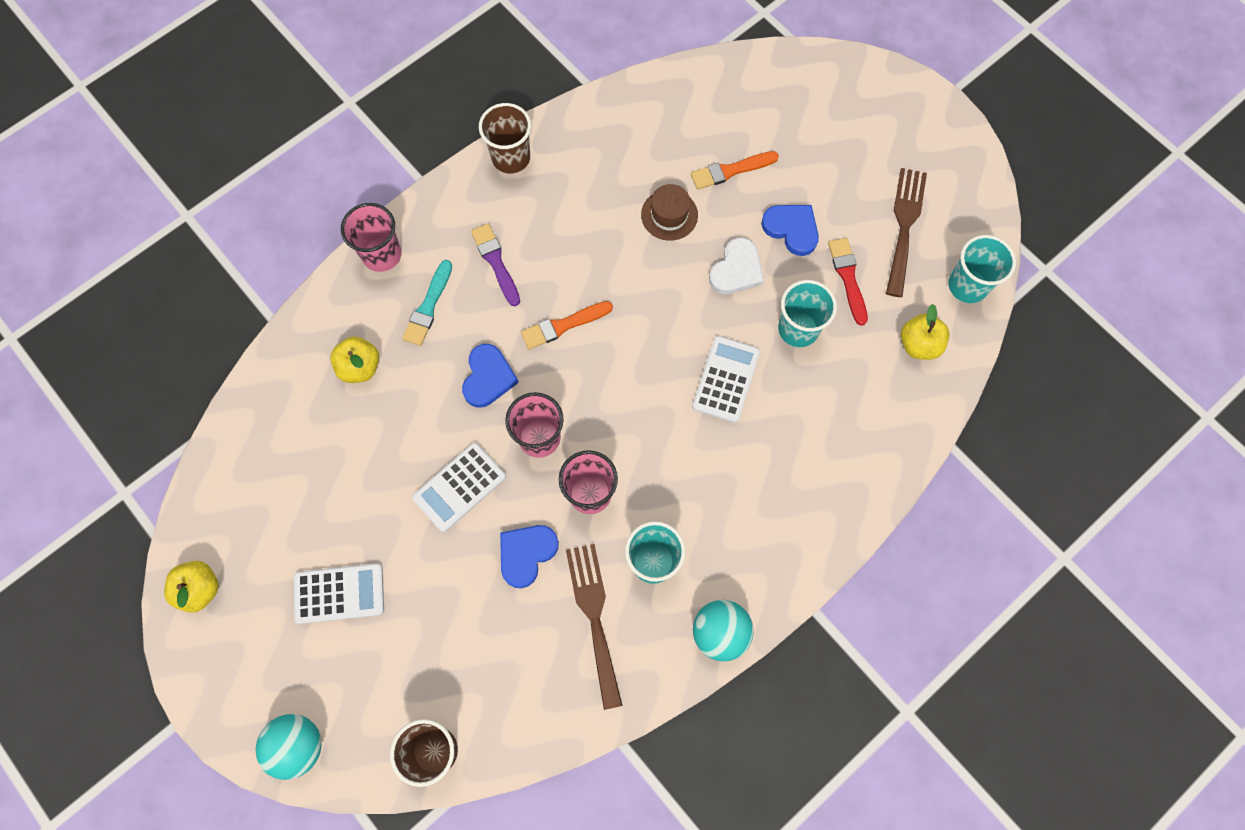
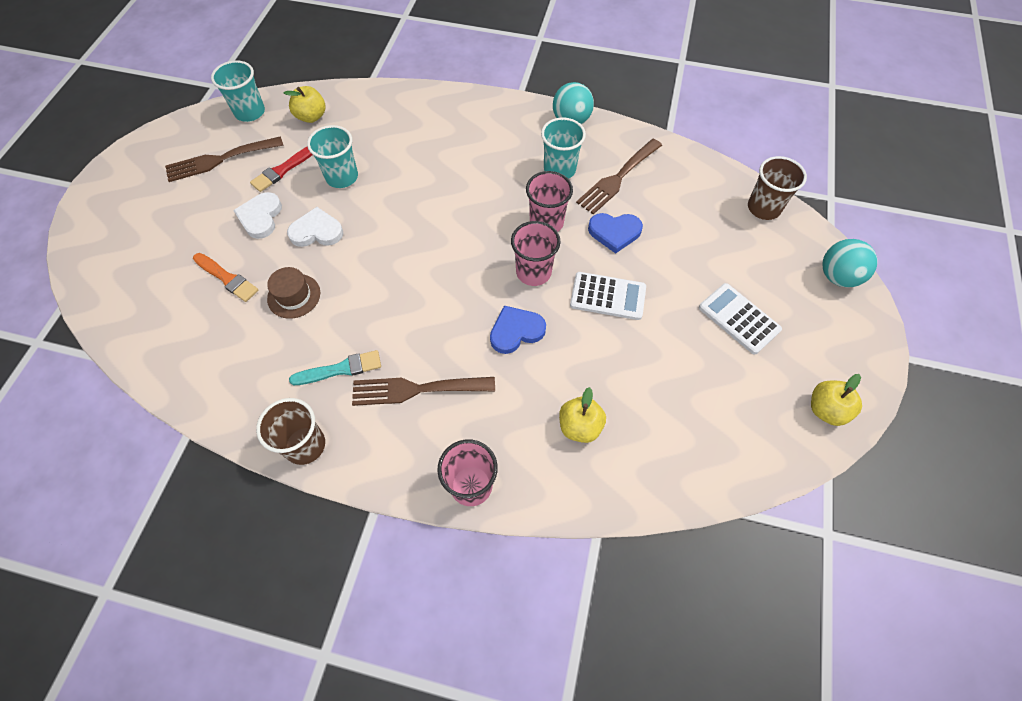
camera: 125 degrees left, 10 degrees down
turquoise brush [402,260,452,346] -> turquoise brush moved to [289,350,381,385]
purple brush [471,224,520,306] -> brown fork [352,377,495,406]
orange brush [521,301,613,349] -> none
white calculator [692,336,760,423] -> none
blue heart [761,205,819,256] -> white heart [233,192,282,239]

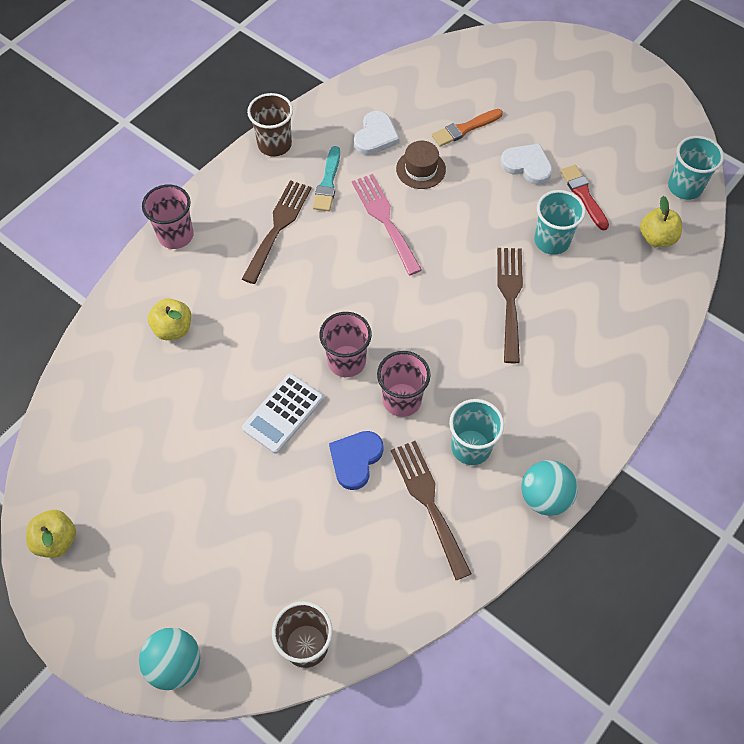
camera: 115 degrees right, 0 degrees up
brown fork [165,136,284,182] -> brown fork moved to [497,248,523,363]
white heart [287,207,343,247] -> white heart moved to [354,111,400,155]
blue heart [490,306,546,354] -> none
white calculator [699,283,782,355] -> none
none -> pink fork [352,174,422,275]

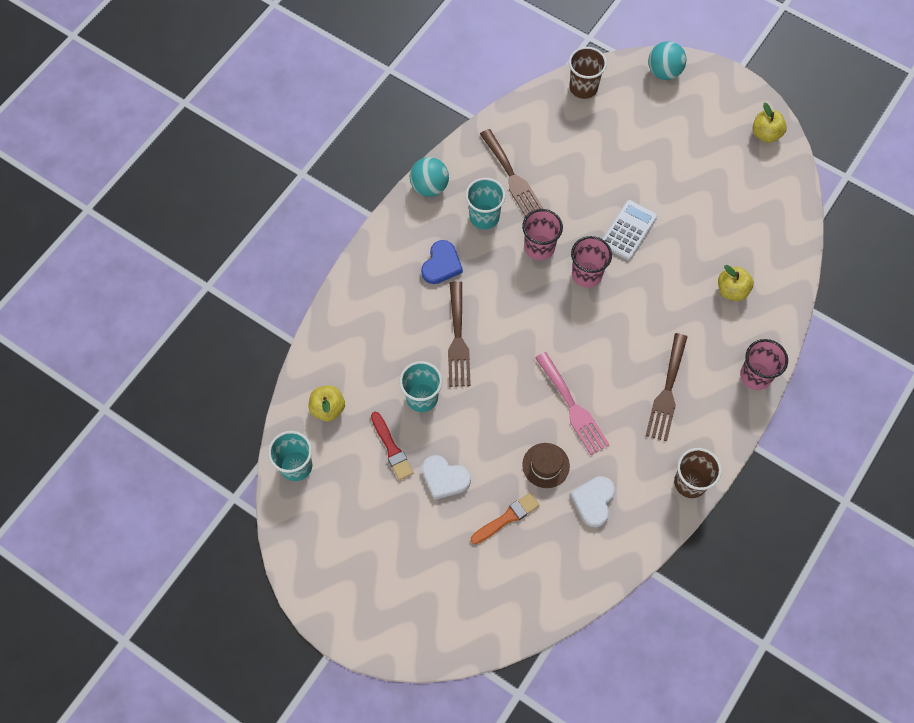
camera: 175 degrees right, 5 degrees up
turquoise brush [313,146,340,211] -> none
blue heart [329,431,384,490] -> blue heart moved to [421,240,463,284]

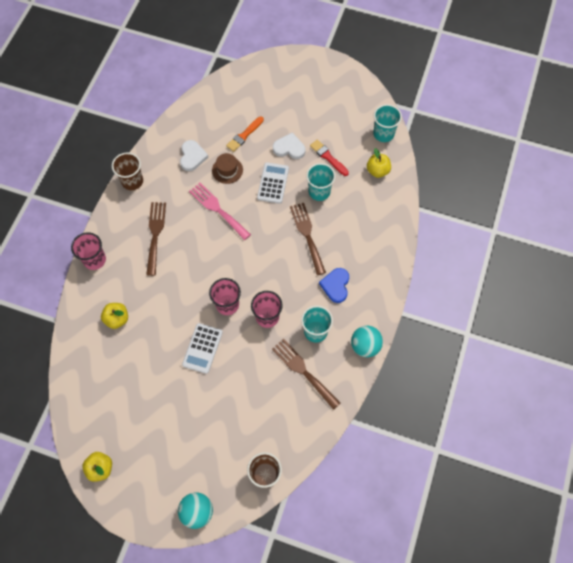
camera: 165 degrees right, 0 degrees up
none -> white calculator [257,162,289,204]

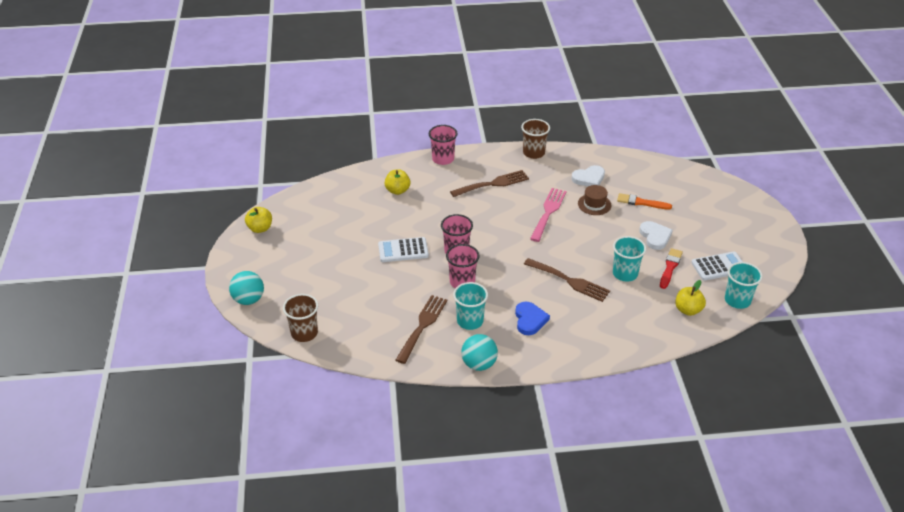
camera: 65 degrees right, 25 degrees down
white calculator [257,162,289,204] -> white calculator moved to [691,252,743,281]
brown fork [290,203,326,275] -> brown fork turned 75 degrees clockwise [524,258,610,302]
blue heart [319,268,349,303] -> blue heart turned 105 degrees clockwise [515,301,550,335]

